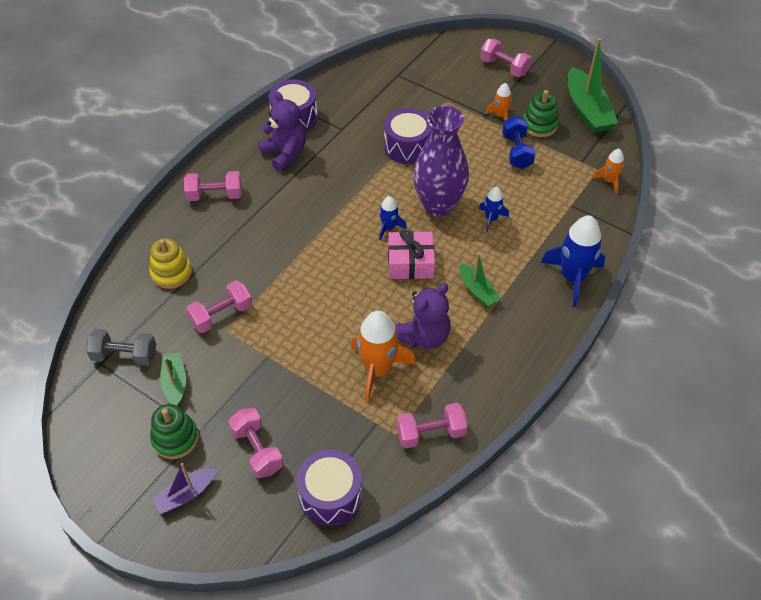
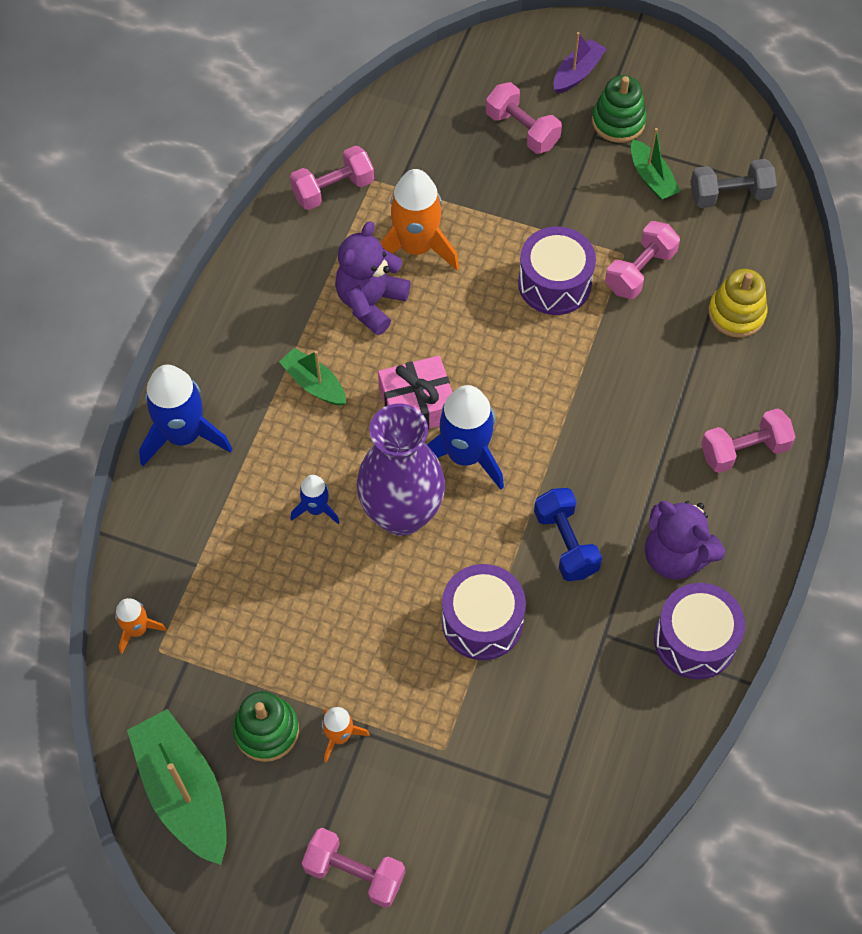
camera: 165 degrees right, 10 degrees up
purple drum [296,449,362,526] -> purple drum moved to [518,227,596,315]
blue rocket [379,196,407,240] -> blue rocket [427,385,504,490], size x1.90
blue dumbbell [502,116,536,169] -> blue dumbbell moved to [534,488,602,581]

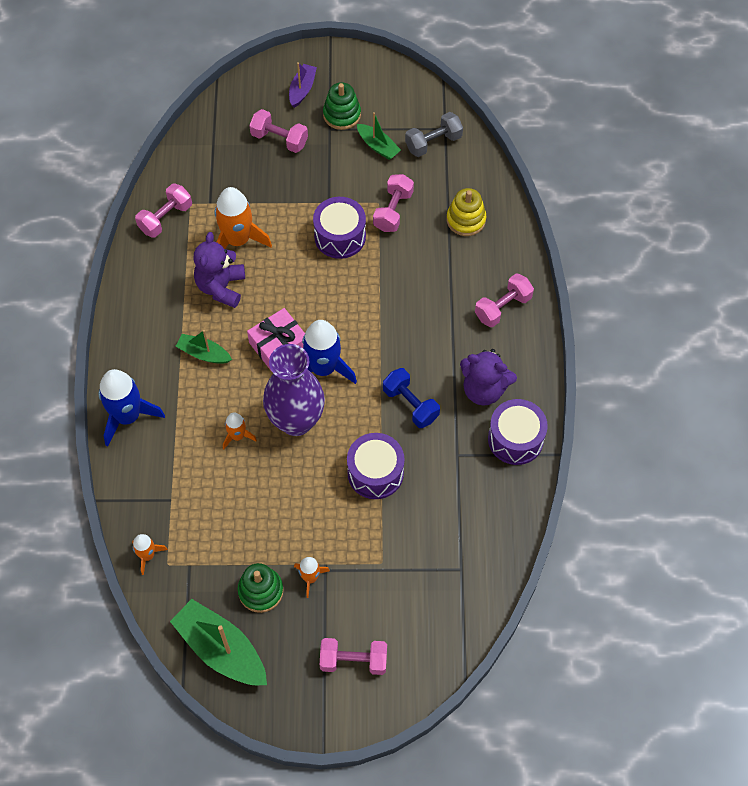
camera: 20 degrees left, 0 degrees up
blue rocket [291,475,340,524] -> orange rocket [223,413,257,449]

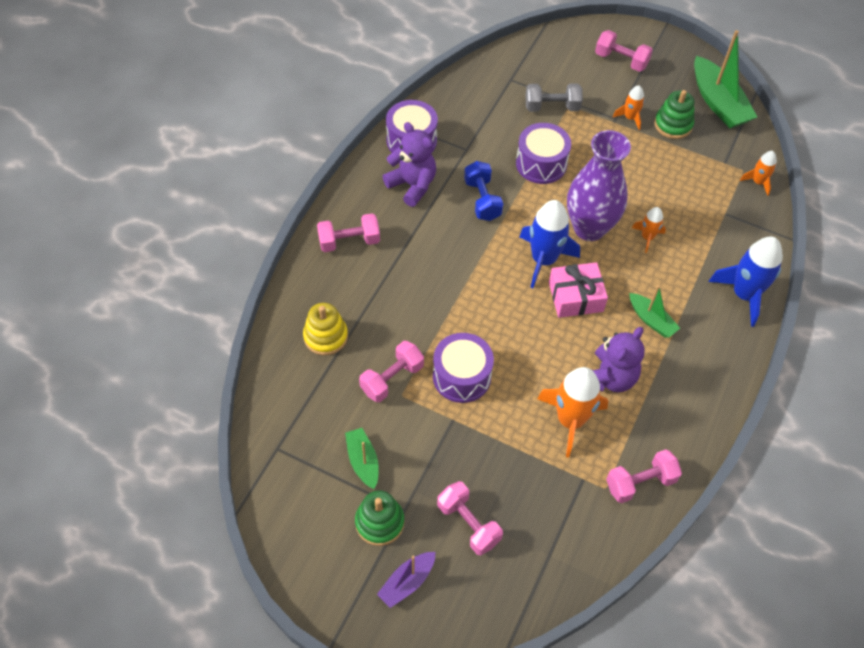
camera: 155 degrees left, 5 degrees down
grey dumbbell [405,112,463,157] -> grey dumbbell moved to [526,83,583,112]

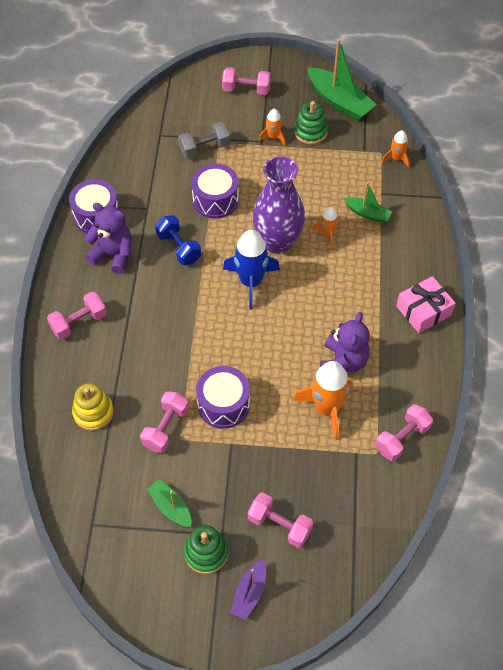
camera: 20 degrees left, 0 degrees up
pink gift [549,262,608,318] -> pink gift moved to [396,276,456,333]
green boat [629,285,680,338] -> green boat moved to [343,182,392,223]
blue rocket [709,237,783,327] -> none

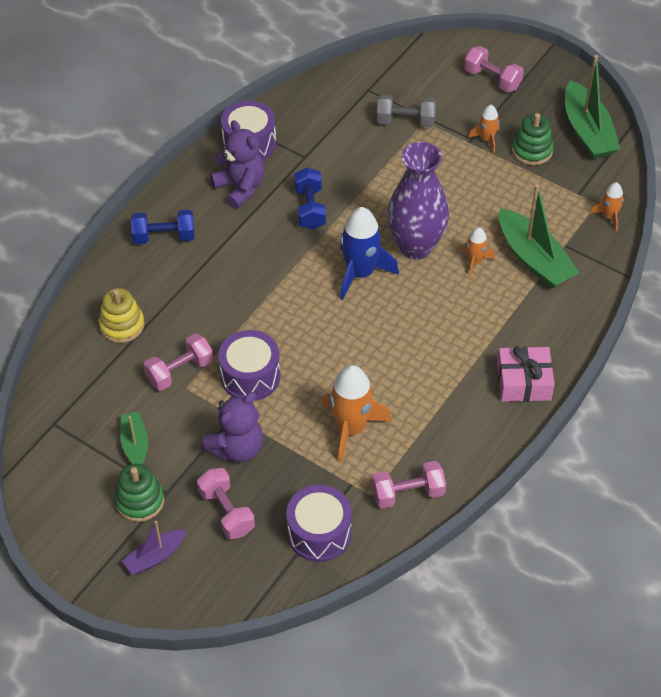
camera: 30 degrees right, 5 degrees down
pink dumbbell [47,292,107,340] -> blue dumbbell [131,210,195,244]
purple drum [191,164,239,219] -> purple drum moved to [286,485,352,562]
purple teddy bear [320,312,370,373] -> purple teddy bear moved to [200,392,263,463]
green boat [343,182,392,223] -> green boat [499,184,579,289], size x1.79

